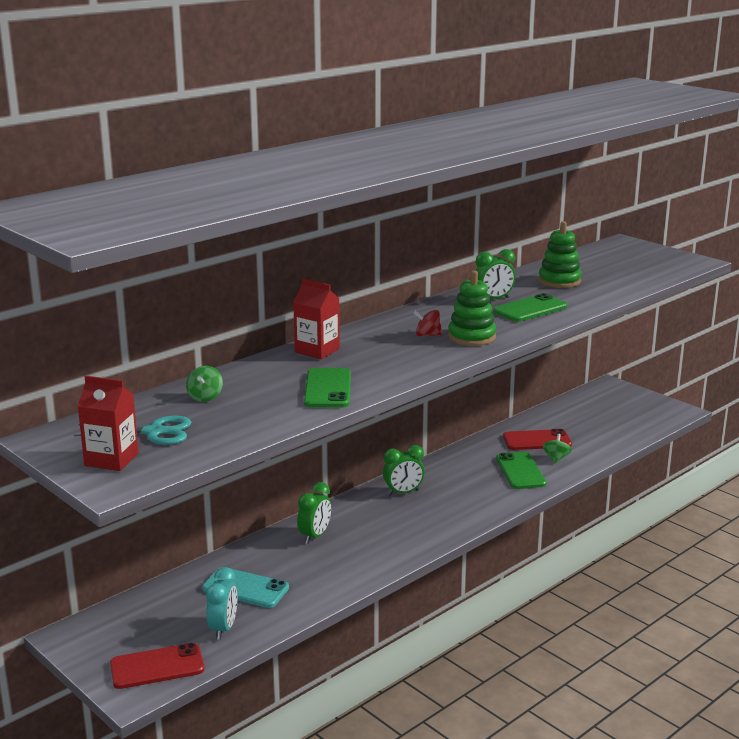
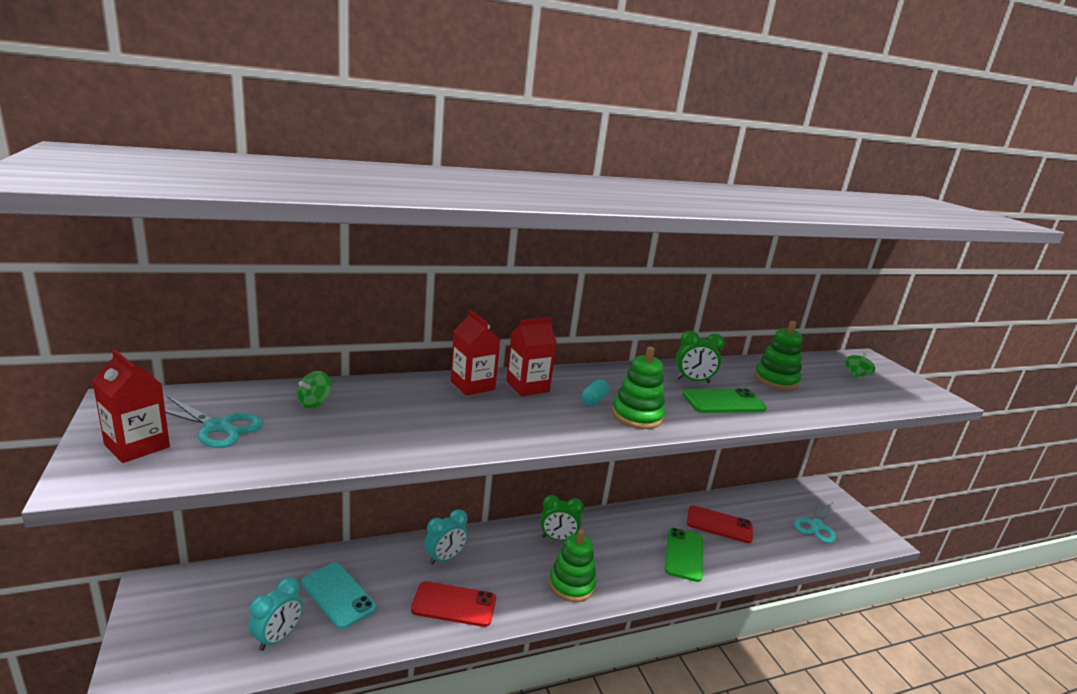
camera: 20 degrees right, 0 degrees up
red phone [110,643,205,689] -> red phone moved to [411,581,496,627]
green clock [297,482,331,544] -> turquoise clock [425,509,468,565]
green phone [304,368,351,408] -> none
red spinning top [413,310,442,336] -> turquoise capsule [582,379,609,406]
green spinning top [543,434,572,463] -> green spinning top moved to [845,352,875,378]
none -> red carton [506,317,557,396]
none -> green stacking toy [549,529,596,602]
none -> turquoise scissors [794,498,836,543]

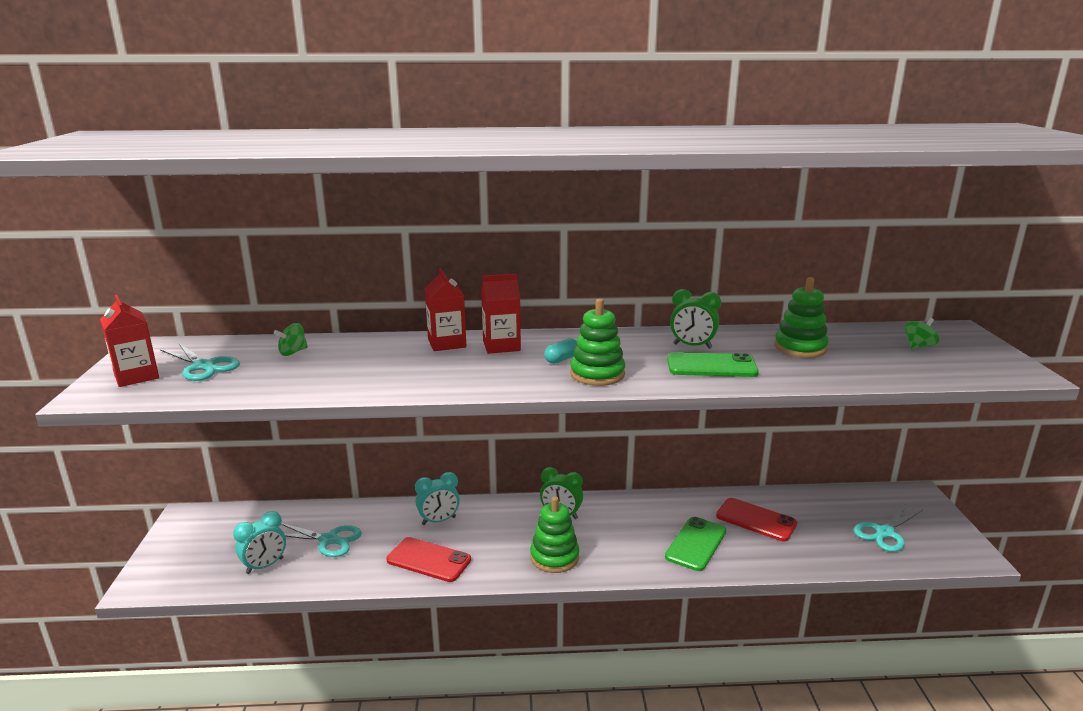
camera: 20 degrees right, 0 degrees up
turquoise phone [301,563,376,629] -> turquoise scissors [281,523,362,557]

